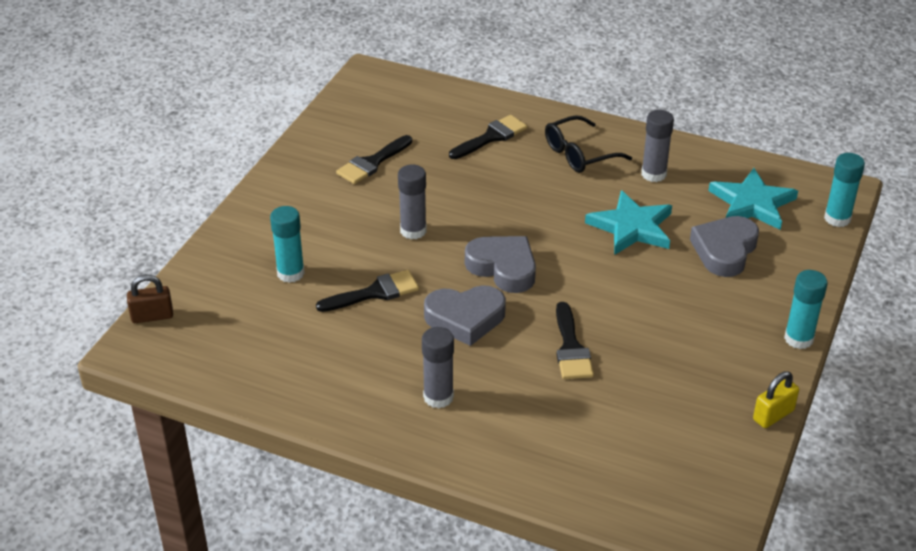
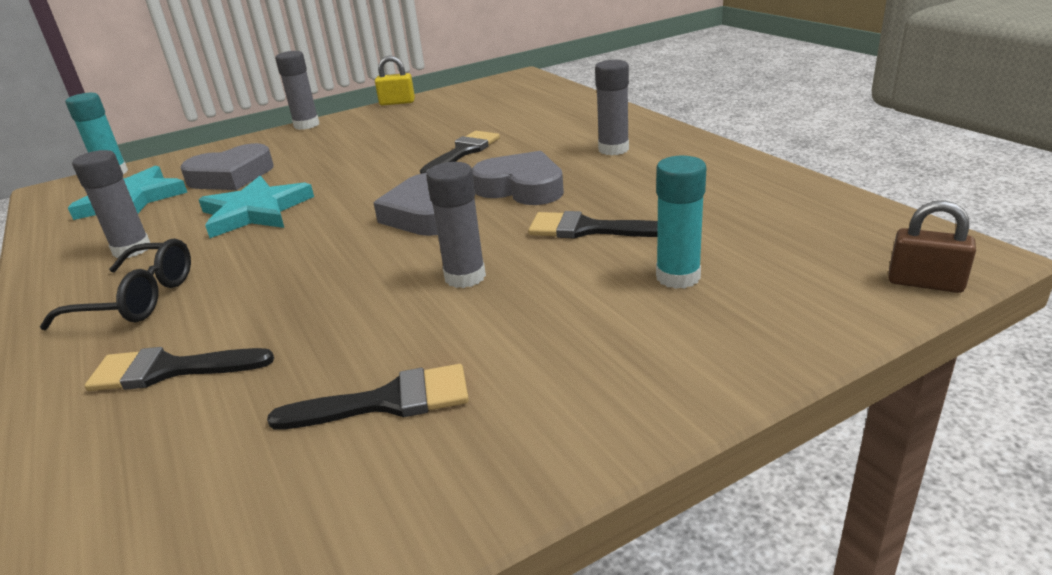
camera: 140 degrees left, 10 degrees down
turquoise glue stick [784,270,828,349] -> grey glue stick [275,51,319,130]

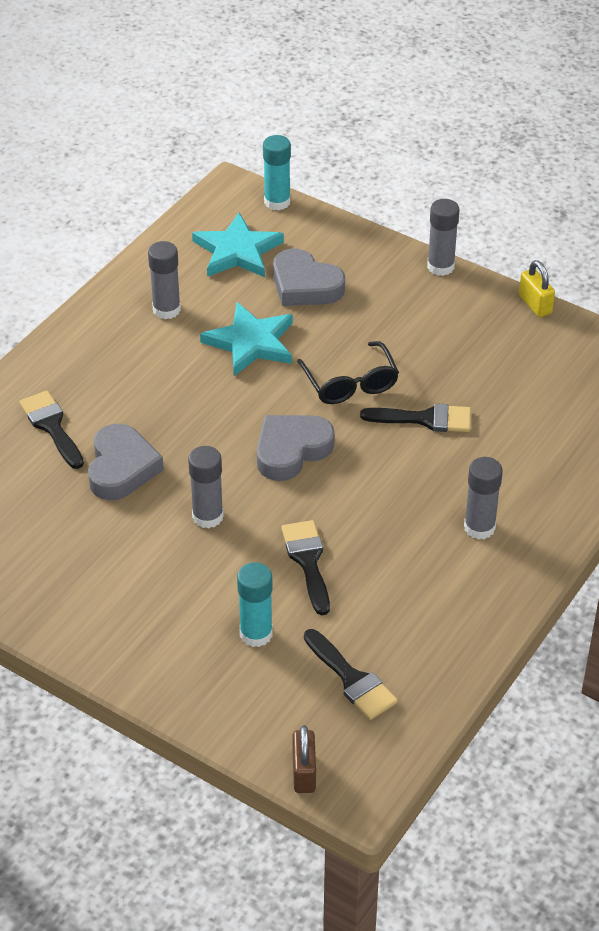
camera: 60 degrees right, 15 degrees up
black glasses [40,239,191,330] -> black glasses moved to [297,341,399,404]
black brush [267,364,469,430] -> black brush moved to [304,629,398,720]
grey heart [472,151,564,205] -> grey heart moved to [88,423,164,500]

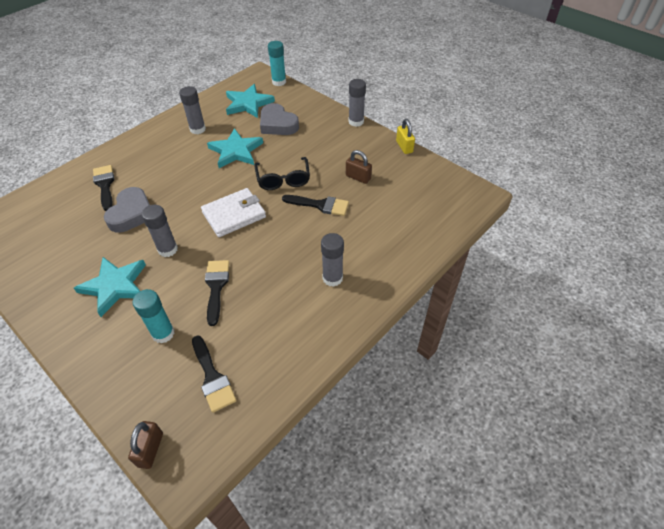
camera: 10 degrees right, 5 degrees up
grey heart [257,415,335,481] -> white wallet [201,188,266,237]
none -> turquoise star [74,257,146,317]
none -> brown padlock [346,150,372,184]

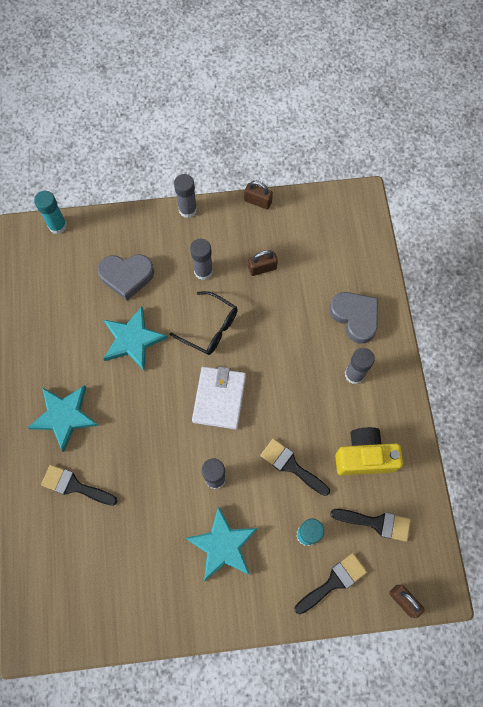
camera: 50 degrees left, 20 degrees up
grey heart [104,187,150,233] -> grey heart moved to [329,292,378,344]
grey glue stick [179,86,206,134] -> grey glue stick moved to [190,239,213,280]
turquoise star [226,84,275,118] -> turquoise star moved to [27,385,99,452]
black brush [282,195,349,216] -> black brush moved to [295,553,367,614]
yellow padlock [396,119,415,154] -> brown padlock [245,181,273,209]
none -> yellow camera [335,427,403,475]

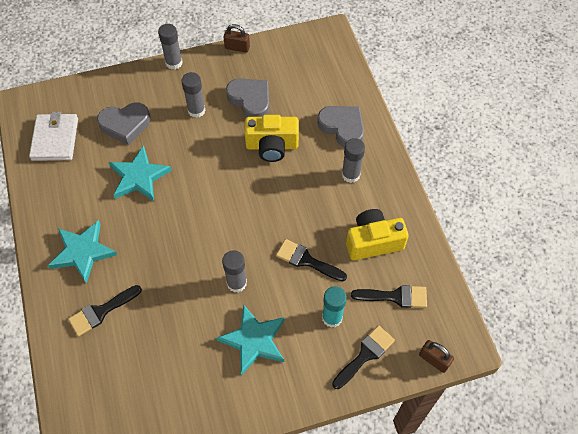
camera: 10 degrees left, 10 degrees down
turquoise glue stick [34,191,67,234] -> none
black brush [41,465,117,506] -> black brush turned 45 degrees counterclockwise [68,285,142,336]
black glasses [169,291,238,355] -> none
white wallet [192,367,246,429] -> white wallet moved to [29,112,78,161]
brown padlock [248,250,278,276] -> grey heart [226,78,269,118]
none -> yellow camera [244,115,299,162]

